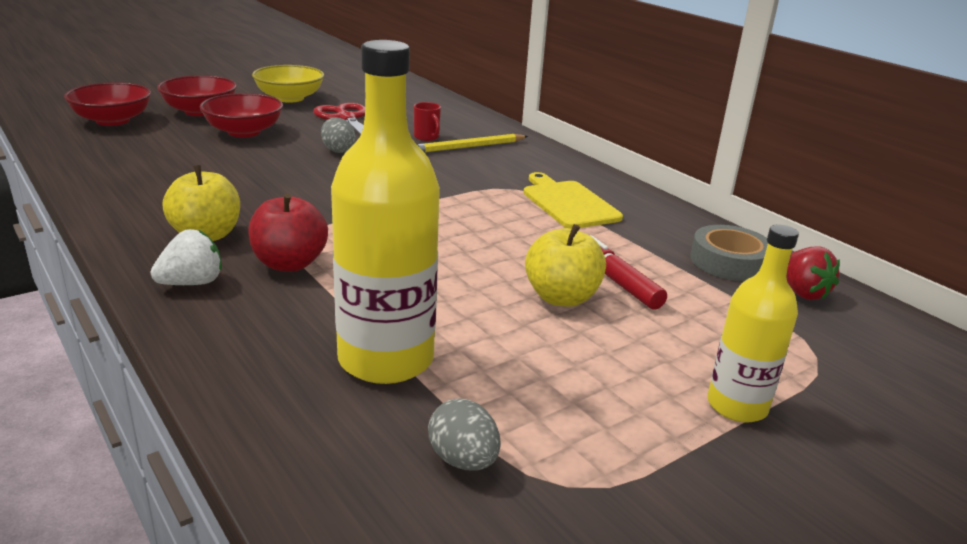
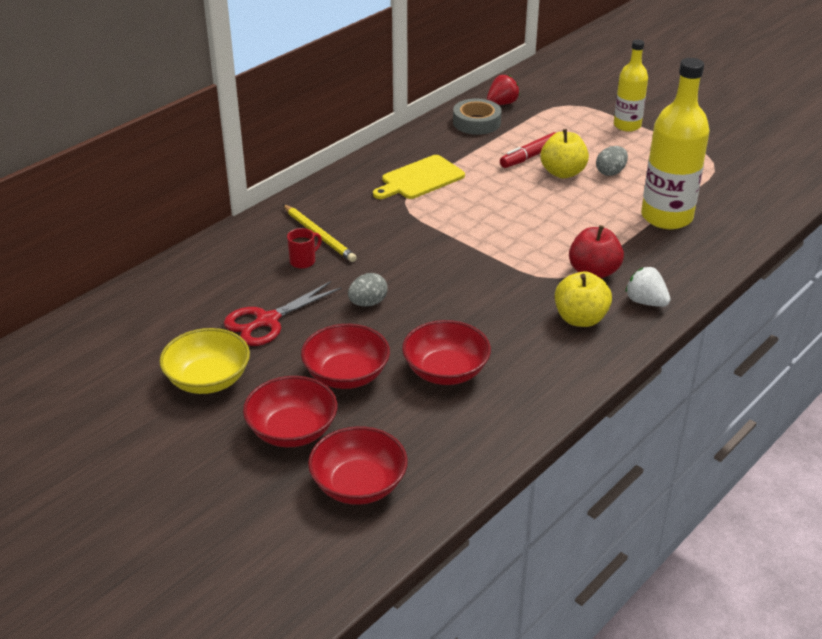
camera: 100 degrees left, 10 degrees up
grey egg [428,399,501,470] -> grey egg moved to [596,146,628,176]
none -> red bowl [402,320,491,385]

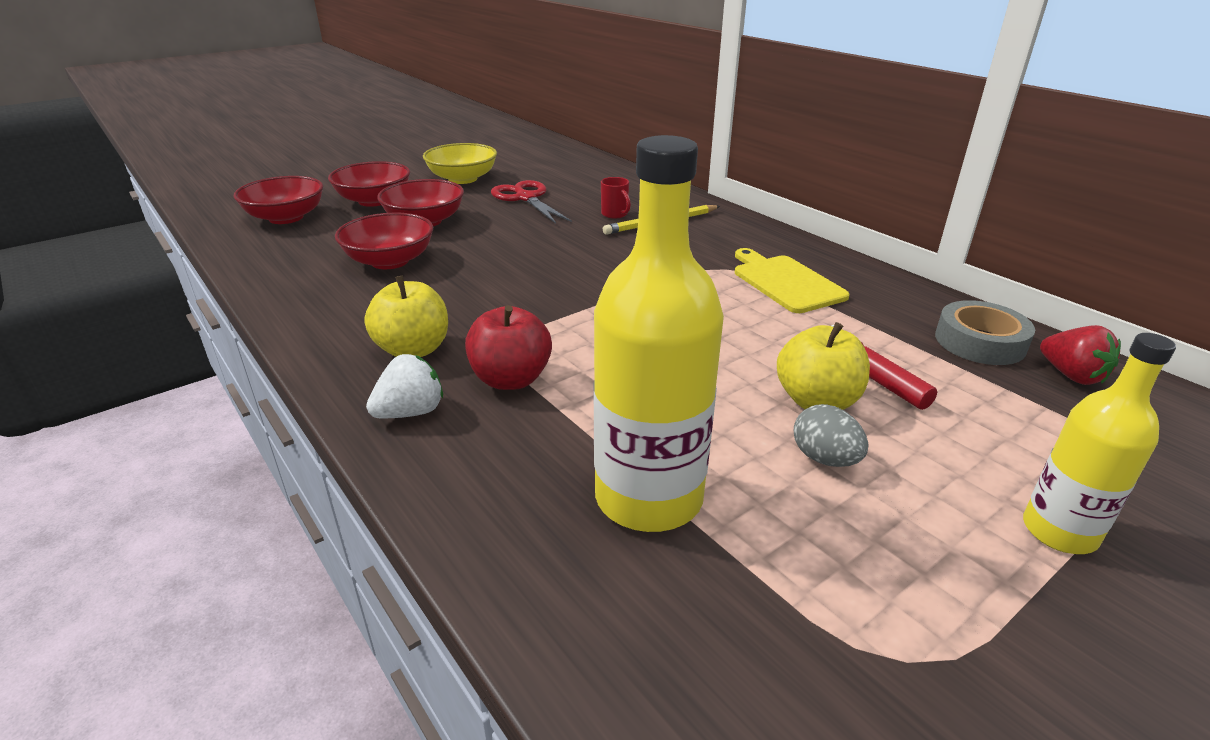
camera: 100 degrees right, 5 degrees down
grey egg [348,273,388,307] -> none

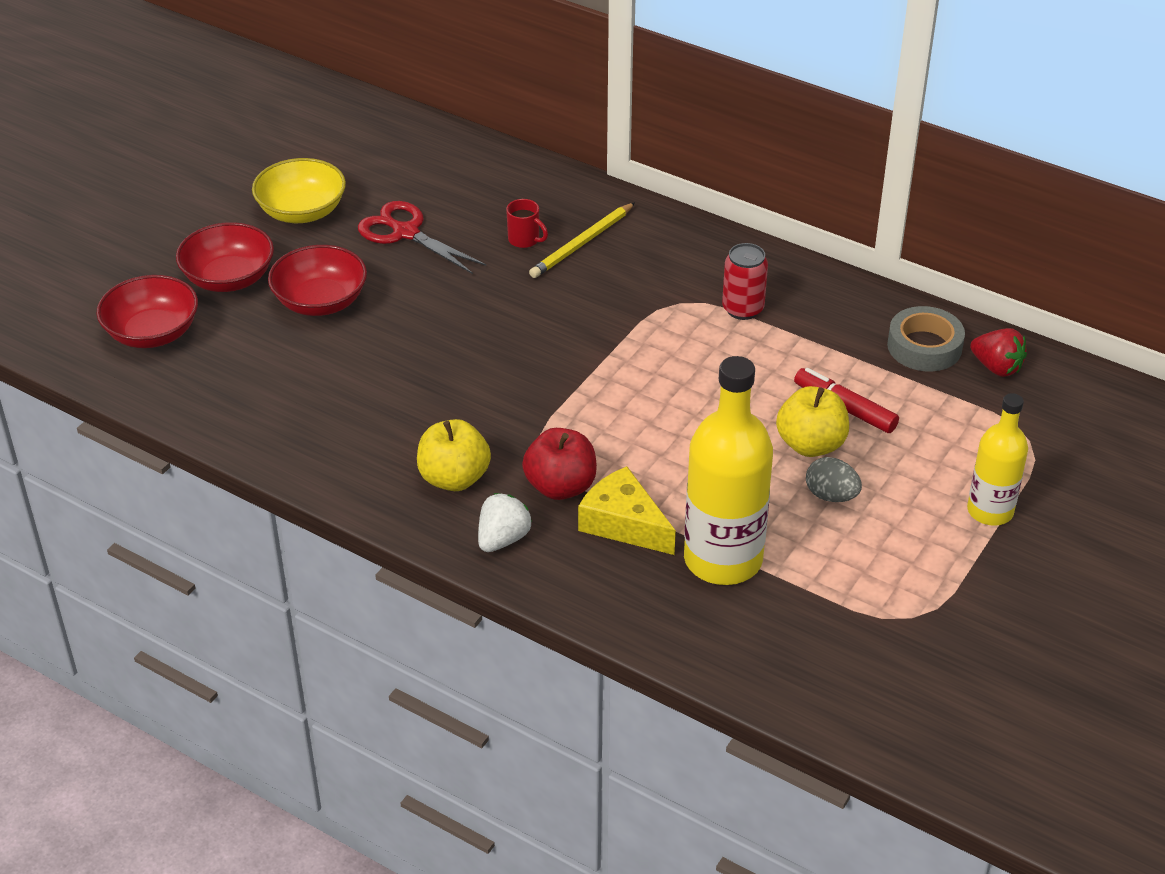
camera: 20 degrees left, 10 degrees up
red bowl [335,213,433,269] -> none
yellow cutting board [735,248,850,313] -> red can [722,243,768,320]
none -> yellow cheese [578,466,676,555]

